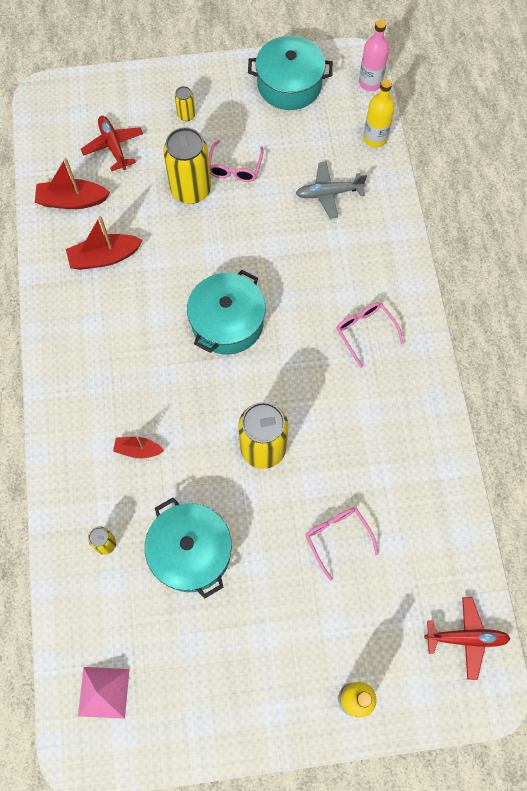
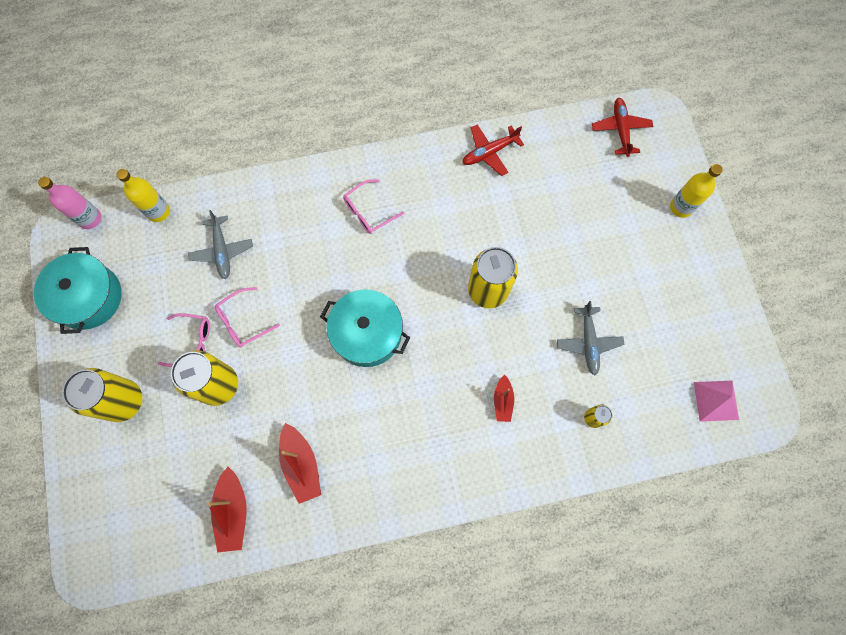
camera: 95 degrees left, 5 degrees up
red plane [81,116,143,171] -> red plane moved to [462,124,524,176]
turquoise pot [145,498,232,598] -> grey plane [557,301,624,375]
yellow can [174,86,195,121] -> yellow can [62,368,142,422], size x2.17
pink glasses [305,507,379,581] -> pink glasses moved to [215,287,280,347]

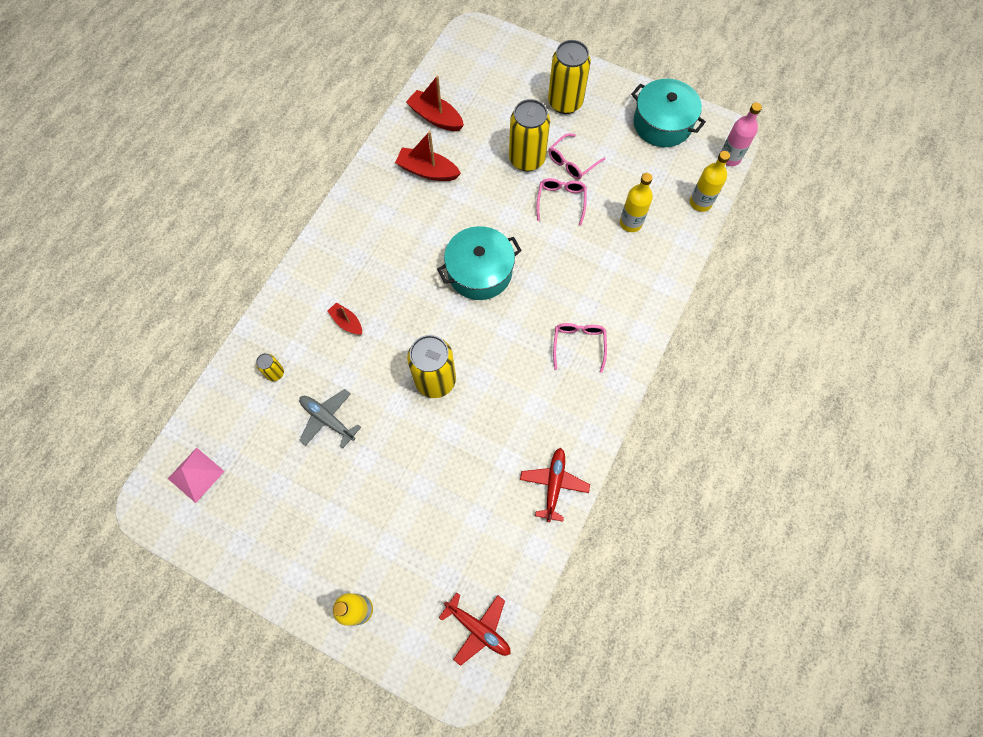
camera: 130 degrees right, 5 degrees down
grey plane [188,210,253,279] -> yellow bottle [620,173,653,232]

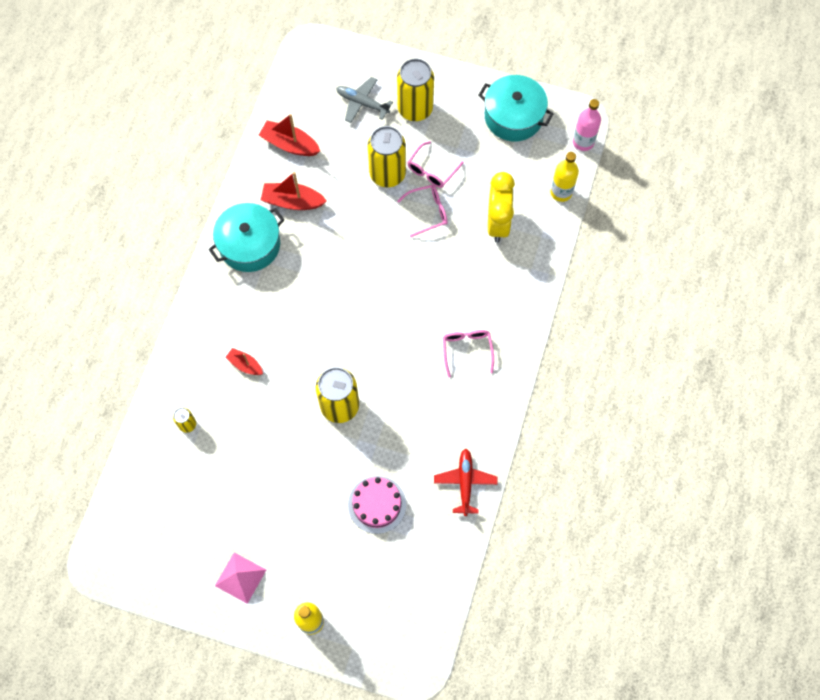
camera: 10 degrees left, 0 degrees up
pink pyramid [168,448,225,503] -> pink pyramid moved to [215,552,266,604]
grey plane [299,389,361,448] -> grey plane moved to [336,77,393,123]
turquoise pot [437,226,522,300] -> turquoise pot moved to [209,203,284,272]
red plane [439,593,510,666] -> none
pink glasses [536,178,587,225] -> pink glasses turned 75 degrees clockwise [397,185,448,237]
yellow bottle [620,173,653,232] -> yellow clock [488,172,515,243]
none -> pink cake [348,476,406,534]

